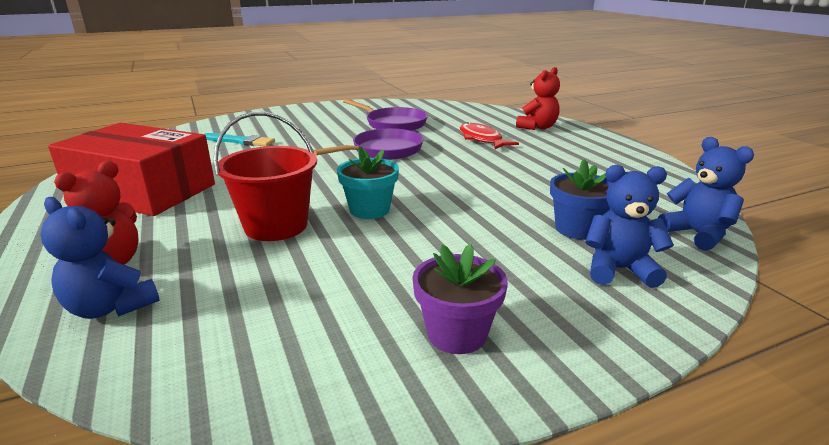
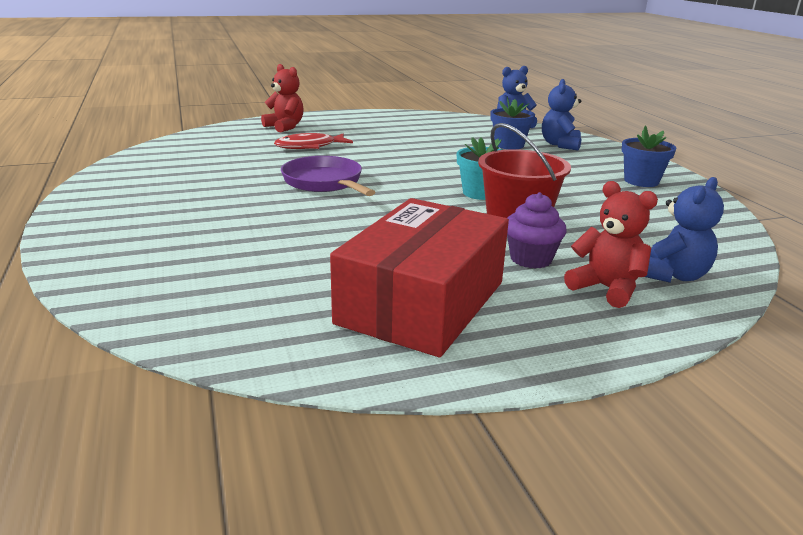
camera: 85 degrees left, 0 degrees up
turquoise brush [205,133,275,146] -> none
purple pan [343,99,428,131] -> none
purple flower pot [412,244,508,354] -> blue flower pot [622,125,676,187]
none -> purple cupcake [507,192,567,269]

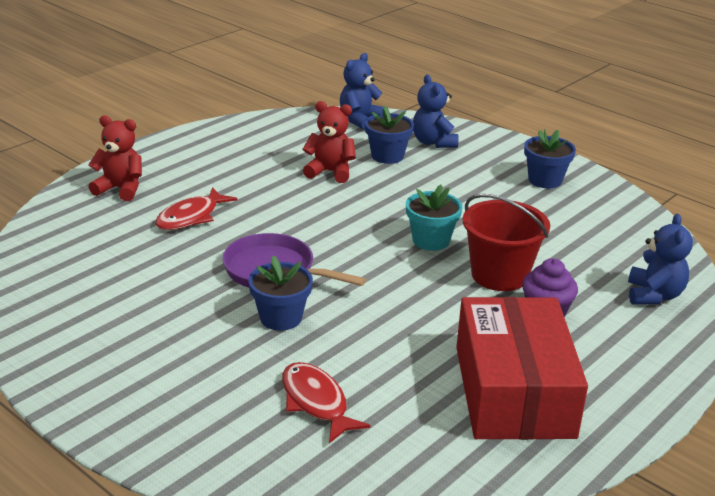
camera: 30 degrees left, 5 degrees up
red teddy bear [564,181,658,308] -> red teddy bear moved to [303,101,356,183]
none -> blue flower pot [249,255,313,331]
none -> red fish [282,362,370,443]

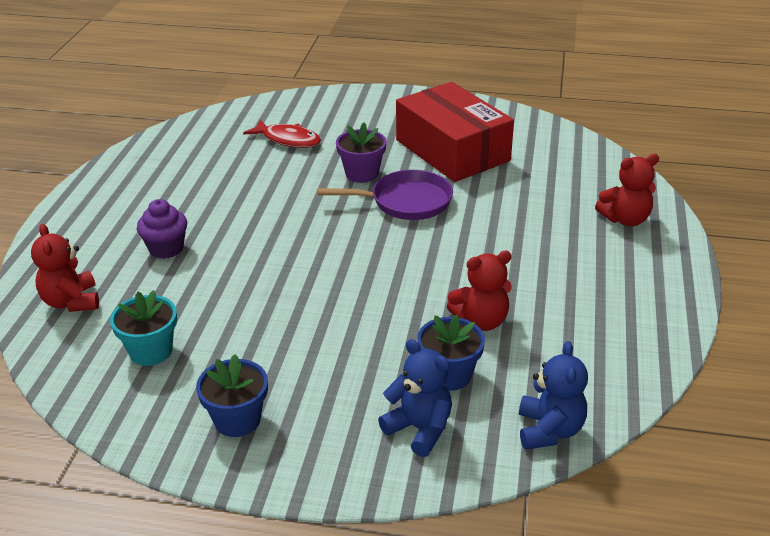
camera: 150 degrees right, 5 degrees up
red fish [155,187,238,230] -> none
blue flower pot [249,255,313,331] -> purple flower pot [336,122,387,183]
turquoise flower pot [406,185,462,251] -> turquoise flower pot moved to [110,290,177,366]
red box [456,297,588,440] -> red box moved to [396,82,514,182]
red bucket [463,194,550,291] -> none
blue teddy bear [628,214,693,305] -> red teddy bear [31,224,99,312]

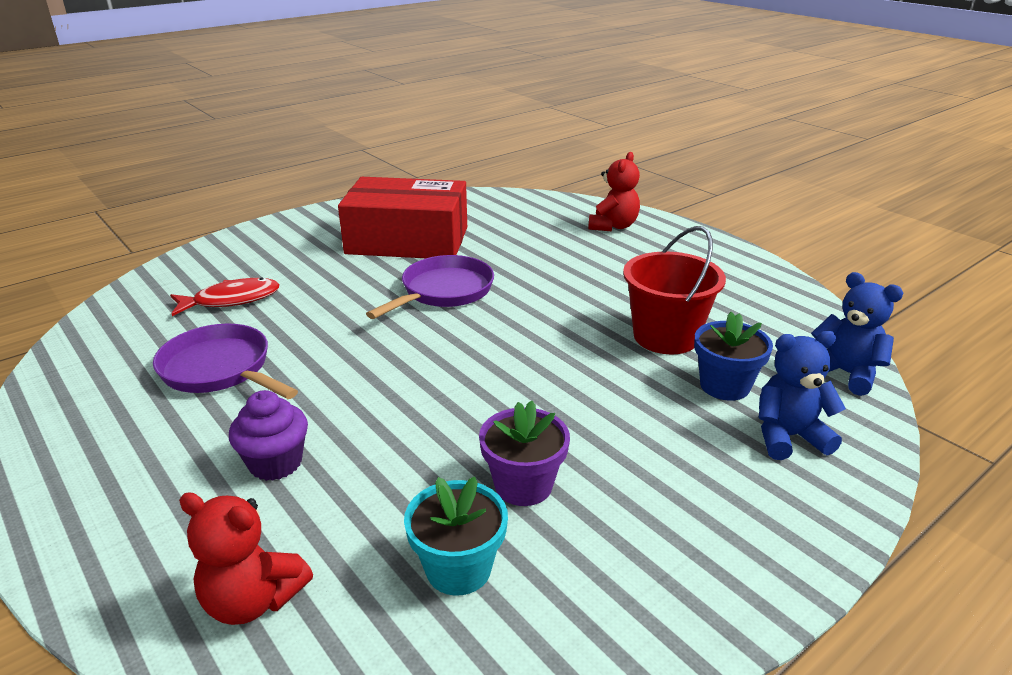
camera: 50 degrees left, 5 degrees down
blue flower pot [196,354,268,437] -> none
purple flower pot [336,122,387,183] -> purple flower pot moved to [479,401,570,506]
red teddy bear [447,251,512,331] -> red bucket [623,226,726,354]
none -> purple pan [153,324,298,399]

